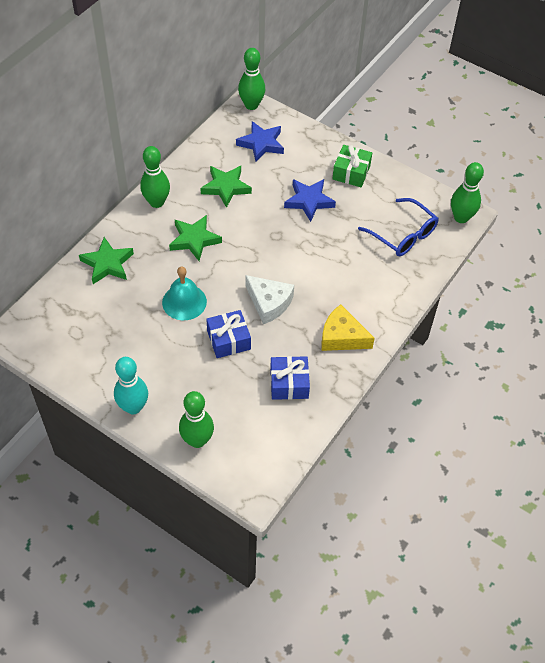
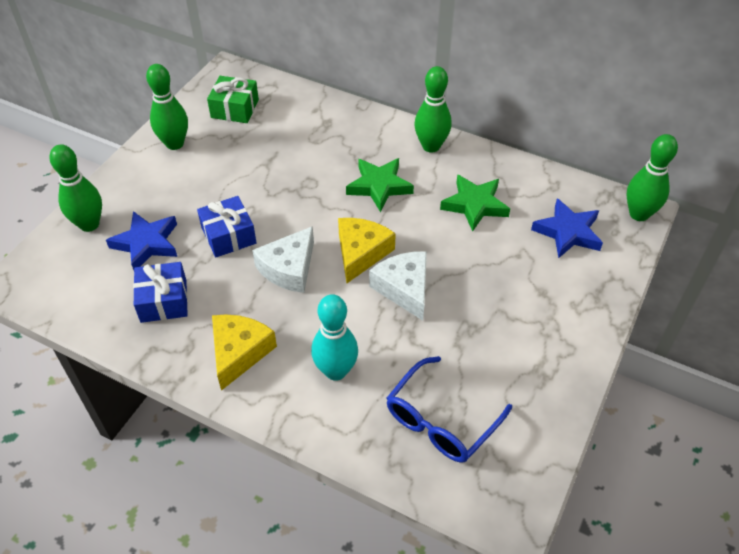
camera: 85 degrees right, 5 degrees down
green star [79,237,134,284] -> none
turquoise bowling pin [114,357,148,414] -> turquoise bowling pin moved to [311,294,358,381]
turquoise bell [162,266,207,320] -> none
blue star [284,179,336,222] -> blue star moved to [106,211,177,270]
green gift [332,145,372,187] -> green gift moved to [207,76,259,123]
green bowling pin [451,162,484,223] -> green bowling pin moved to [146,64,188,150]
none -> yellow cheese [338,218,396,283]
none -> white cheese [369,251,427,321]

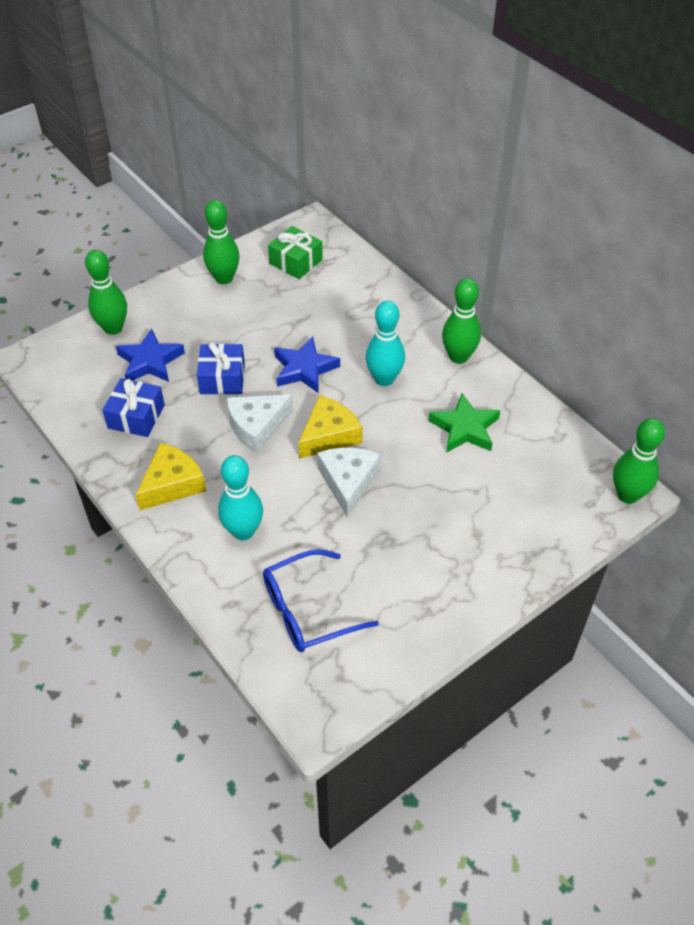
camera: 25 degrees right, 0 degrees up
green star [346,158,414,212] -> turquoise bowling pin [366,301,405,386]
blue star [531,198,603,259] -> blue star moved to [274,336,340,393]

